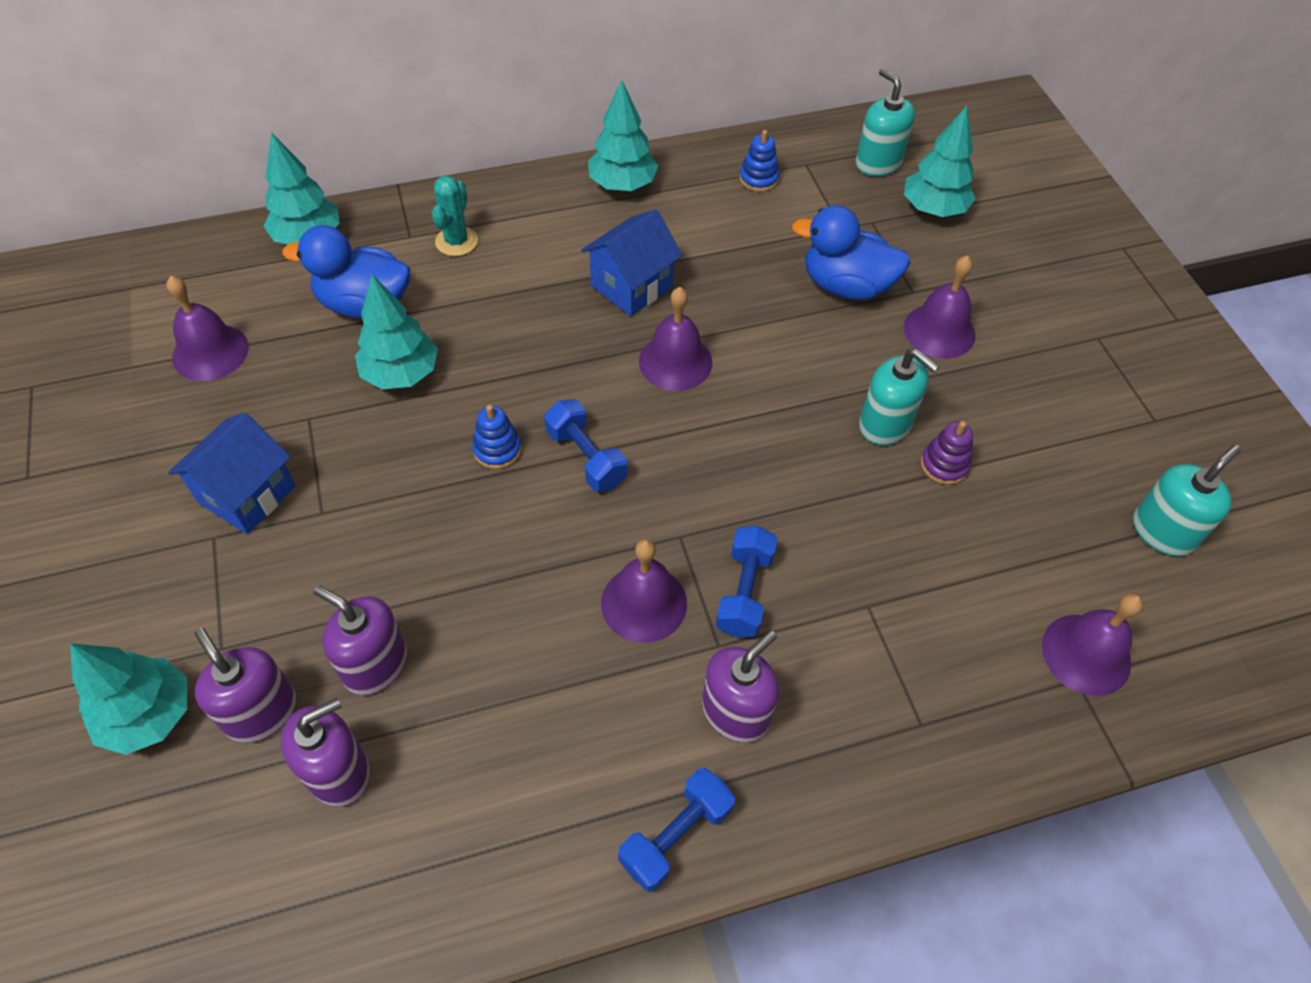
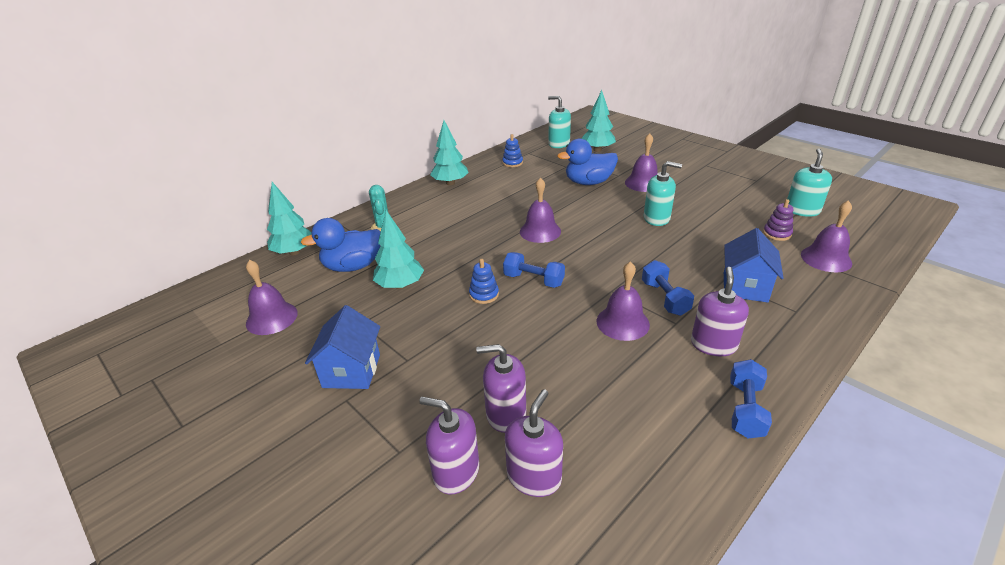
camera: 25 degrees left, 20 degrees down
turquoise tree [70,643,187,755] -> none
blue house [581,209,683,316] -> blue house moved to [724,228,784,302]
purple stacking toy [921,421,973,485] -> purple stacking toy moved to [763,199,793,241]

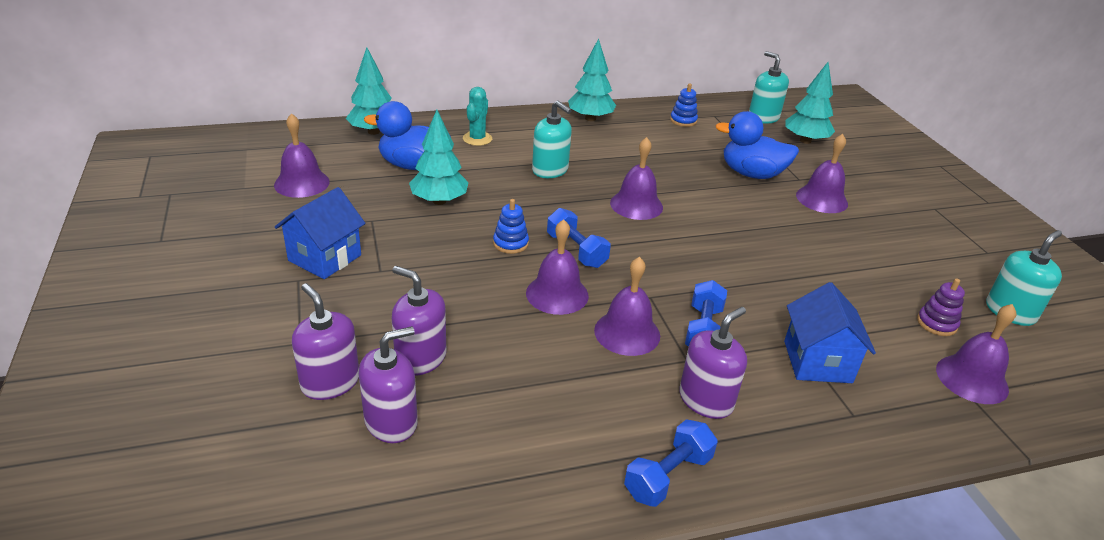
camera: 25 degrees right, 0 degrees up
turquoise soap dispenser [644,161,682,226] -> turquoise soap dispenser moved to [532,101,572,178]
blue house [724,228,784,302] -> blue house turned 45 degrees counterclockwise [784,282,876,383]
none -> purple bell [526,219,589,315]

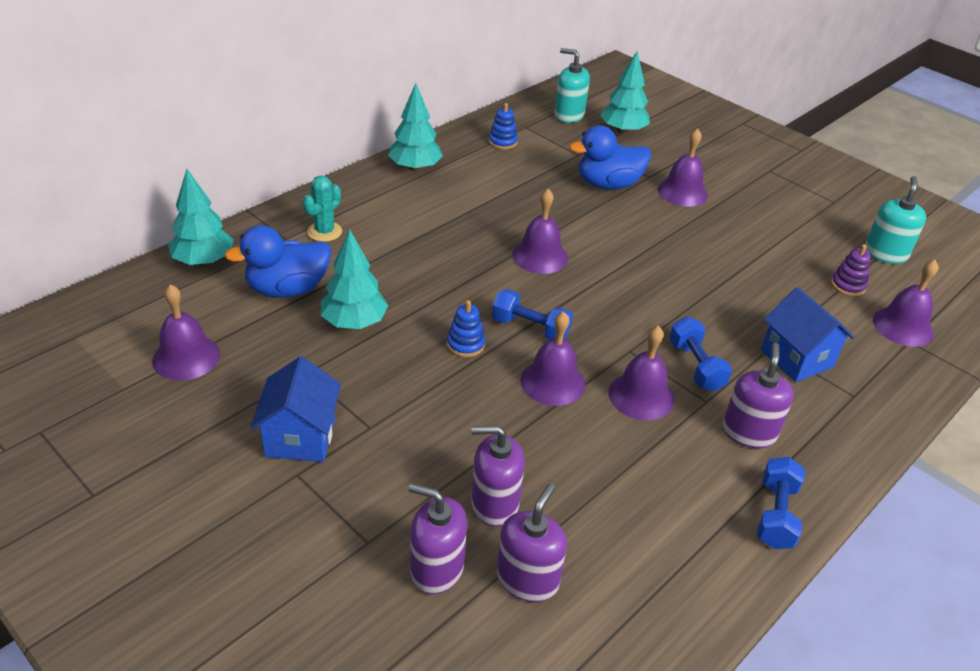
camera: 30 degrees left, 5 degrees up
turquoise cactus [463,87,492,146] -> turquoise cactus turned 45 degrees clockwise [303,175,342,242]
turquoise soap dispenser [532,101,572,178] -> none

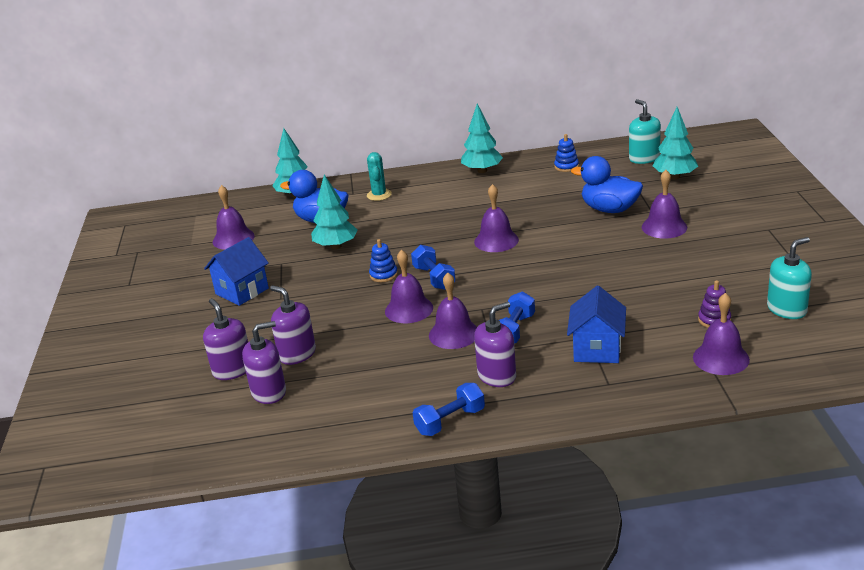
camera: 45 degrees right, 10 degrees down
turquoise cactus [303,175,342,242] -> turquoise cactus turned 75 degrees counterclockwise [367,152,392,201]

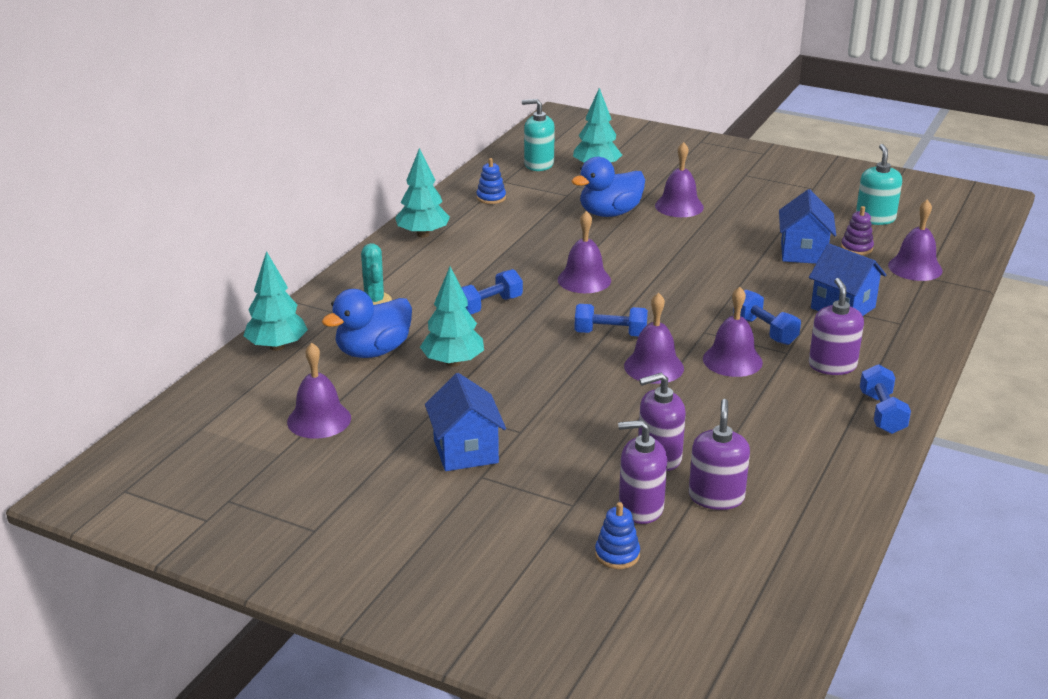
camera: 60 degrees left, 0 degrees up
turquoise cactus [367,152,392,201] -> turquoise cactus turned 45 degrees clockwise [361,243,392,305]
blue stacking toy [369,239,398,282] -> blue stacking toy moved to [595,502,640,569]
none -> blue dumbbell [461,269,523,315]
none -> blue house [779,189,836,264]

